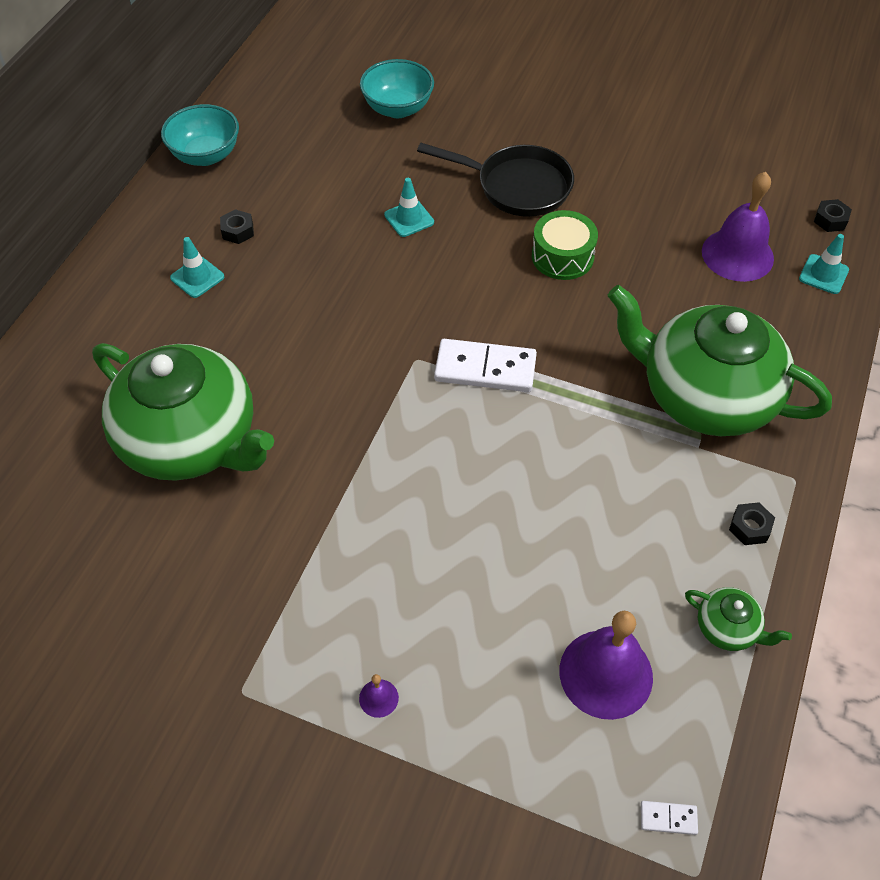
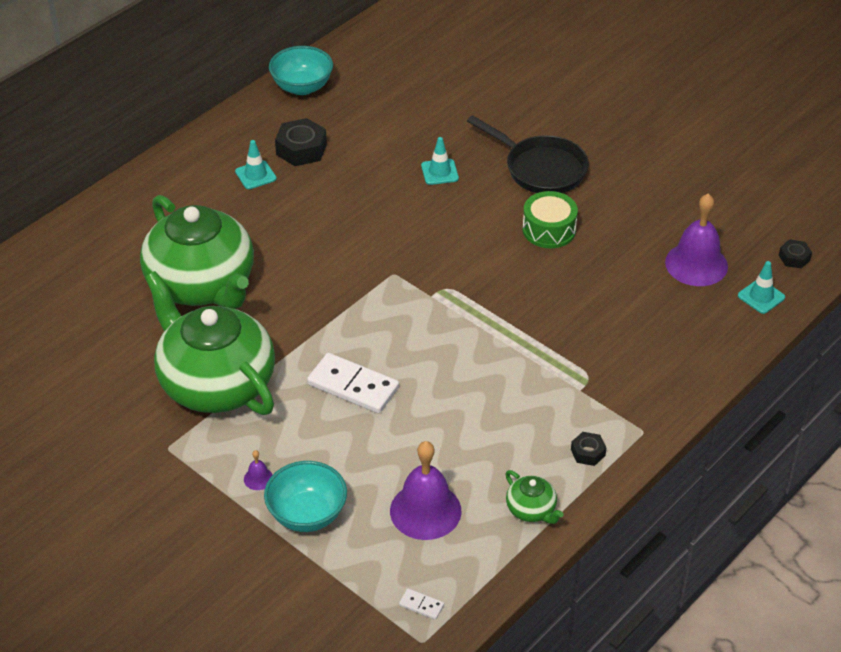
camera: 20 degrees right, 10 degrees down
black nut [220,209,254,244] -> black nut [275,118,327,166], size x1.79
turquoise bowl [360,59,434,118] -> turquoise bowl moved to [264,461,347,532]
white domino [434,339,537,392] -> white domino moved to [307,353,399,413]
green teapot [608,285,832,436] -> green teapot moved to [145,271,275,415]

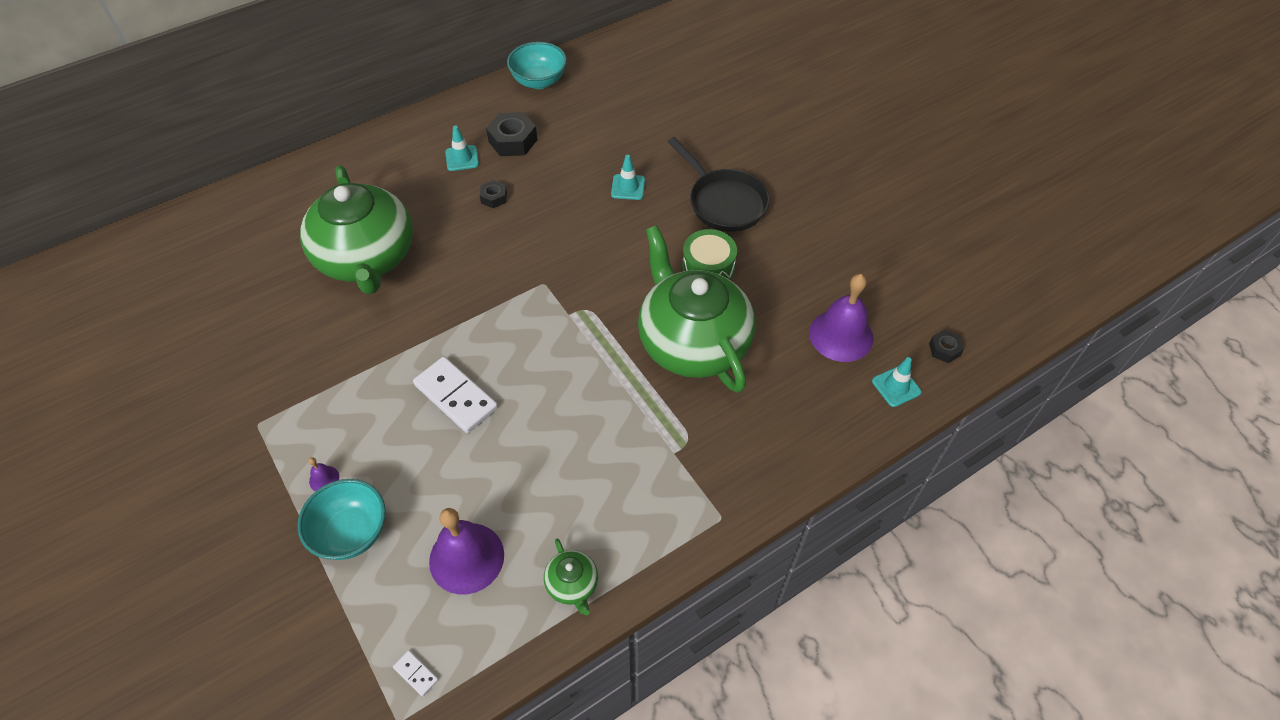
camera: 15 degrees right, 10 degrees up
green teapot [145,271,275,415] -> green teapot moved to [638,225,755,393]
black nut [571,432,606,466] -> black nut moved to [480,180,507,208]

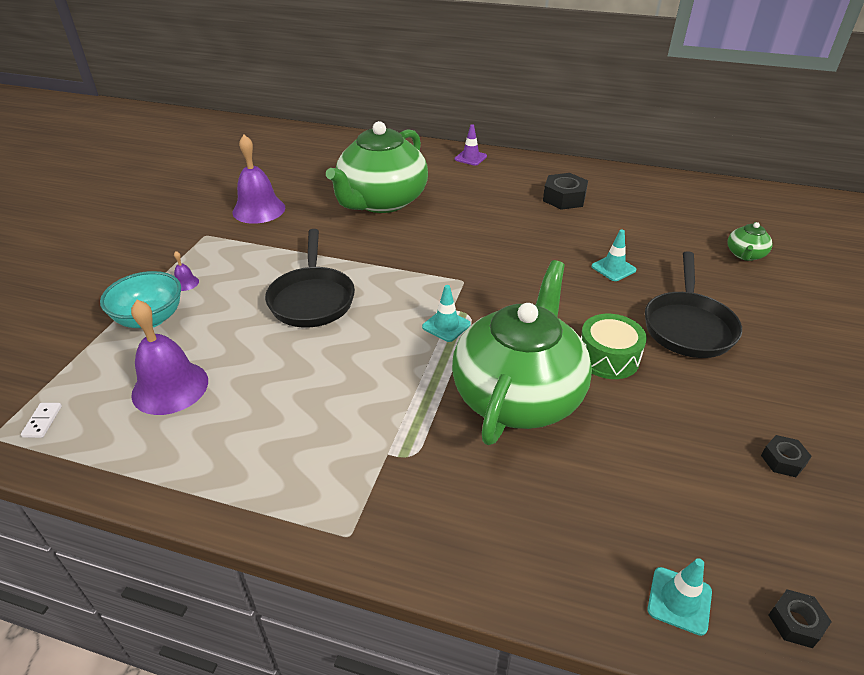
camera: 50 degrees right, 15 degrees down
white domino [413,357,498,433] -> black pan [265,229,355,327]
turquoise traffic cone [445,125,479,171] -> turquoise traffic cone moved to [422,285,471,342]
black nut [480,180,507,208] -> black nut moved to [761,435,812,477]
turquoise bowl [507,42,567,89] -> none
green teapot [544,539,598,615] -> green teapot moved to [727,222,772,261]
purple bell [809,274,874,362] -> purple bell moved to [232,135,285,224]
none -> purple traffic cone [454,124,487,166]

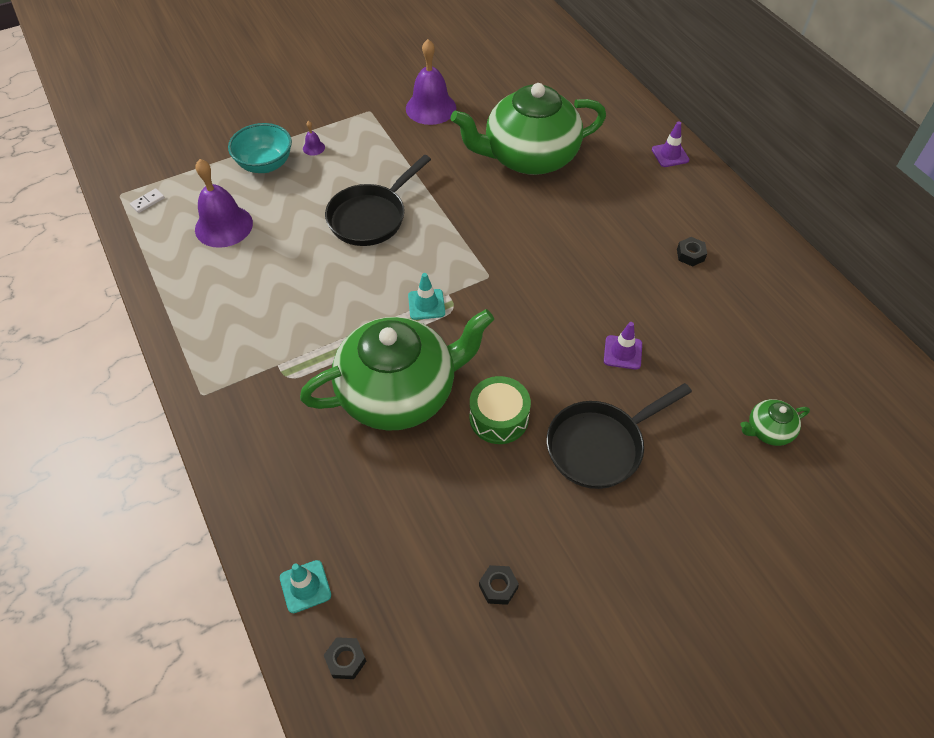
camera: 45 degrees right, 15 degrees up
black nut [543,173,588,210] -> black nut [677,237,707,267], size x0.56
turquoise traffic cone [591,229,636,281] -> purple traffic cone [604,322,642,370]

